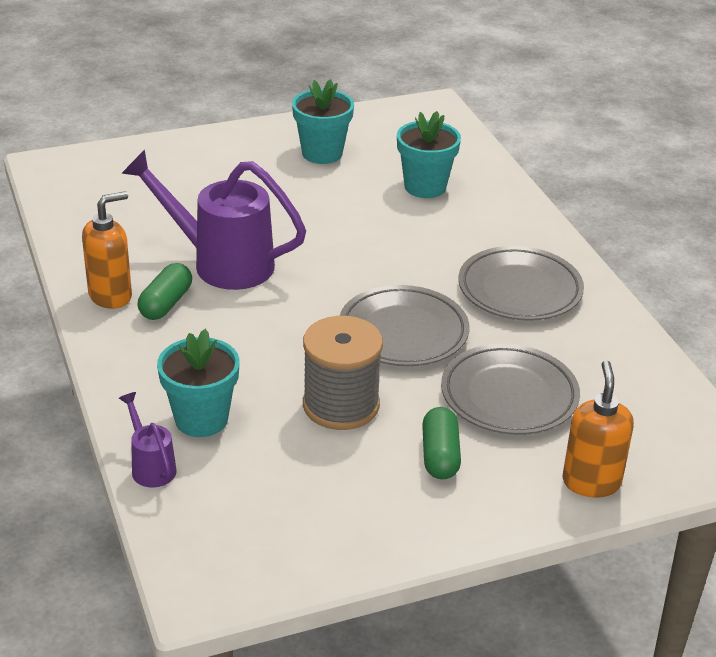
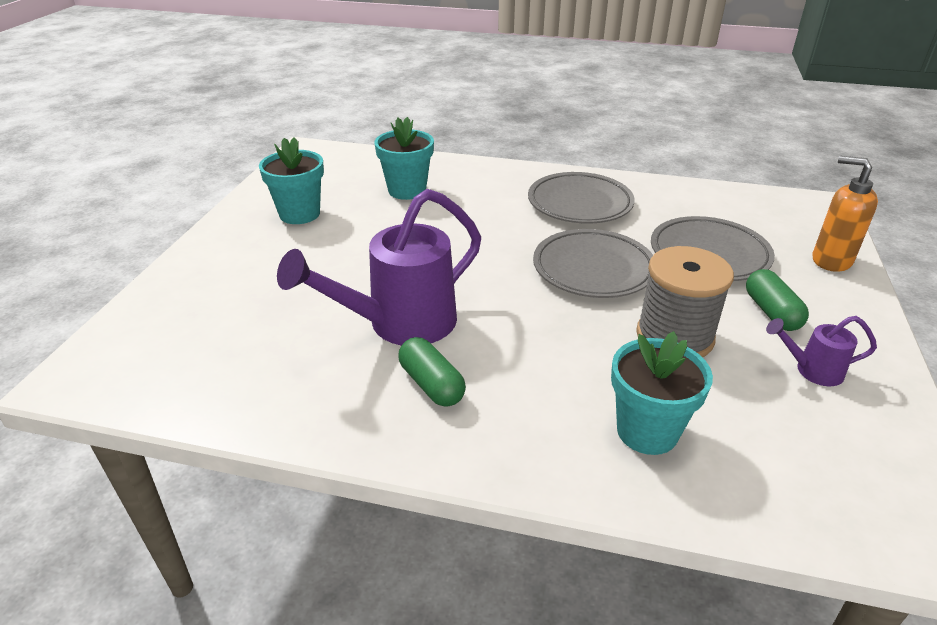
camera: 55 degrees left, 0 degrees up
orange soap dispenser [82,191,132,309] -> none
purple watering can [119,392,177,488] -> purple watering can moved to [766,316,877,386]
green capsule [422,407,461,479] -> green capsule turned 45 degrees clockwise [746,269,809,331]

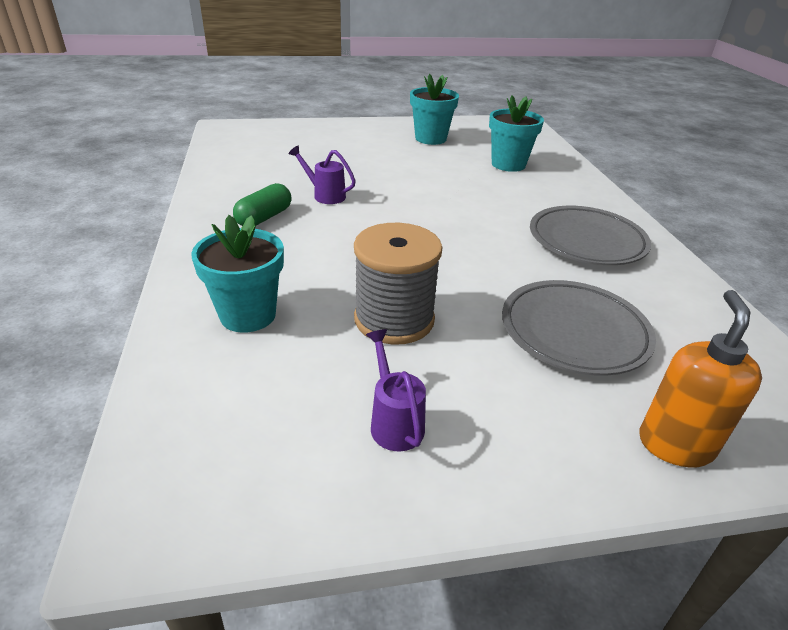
camera: 65 degrees right, 0 degrees up
purple watering can [277,189,481,345] -> purple watering can [289,145,356,204], size x0.47
grey plate [533,229,653,298] -> none
green capsule [746,269,809,331] -> none

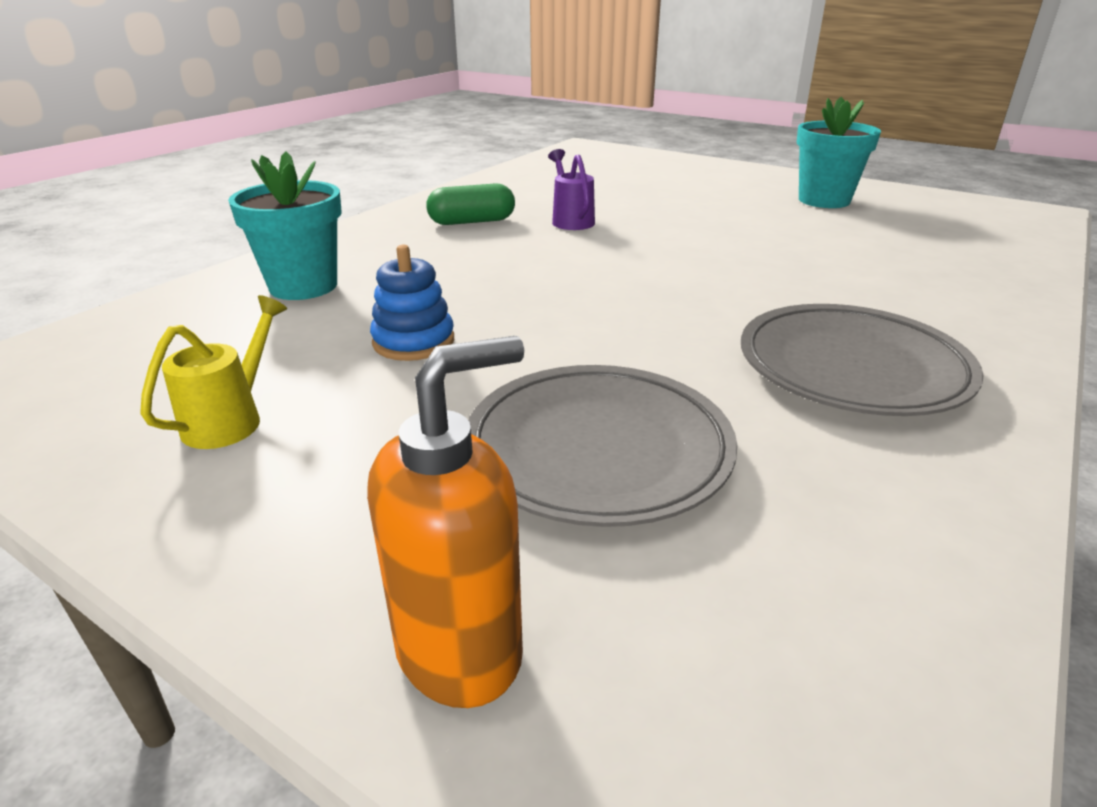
camera: 45 degrees right, 5 degrees down
grey spool [354,223,443,345] -> blue stacking toy [370,245,454,361]
purple watering can [366,329,426,451] -> yellow watering can [140,295,287,449]
turquoise flower pot [489,95,544,172] -> none

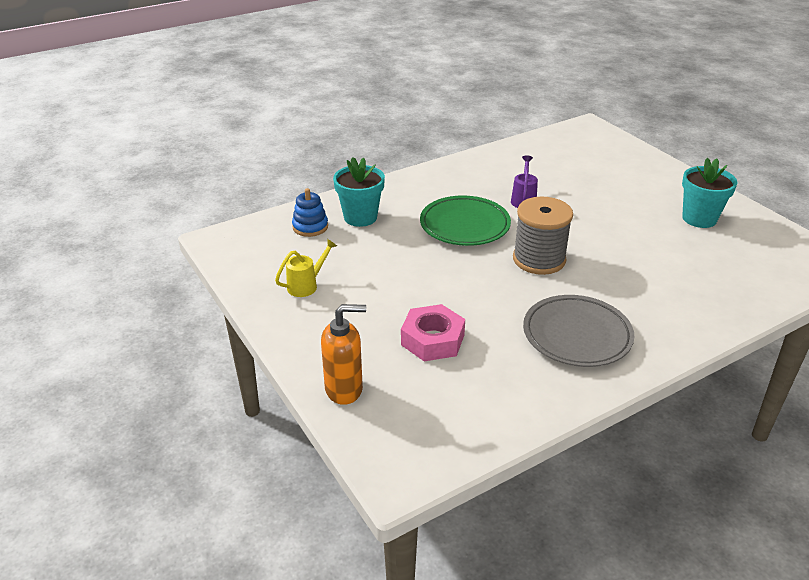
camera: 25 degrees right, 5 degrees up
blue stacking toy [370,245,454,361] -> blue stacking toy moved to [292,188,328,237]
green capsule [426,183,515,225] -> none
grey plate [468,365,738,527] -> pink nut [401,304,465,361]
none -> green plate [420,196,511,246]
none -> grey spool [513,197,573,275]

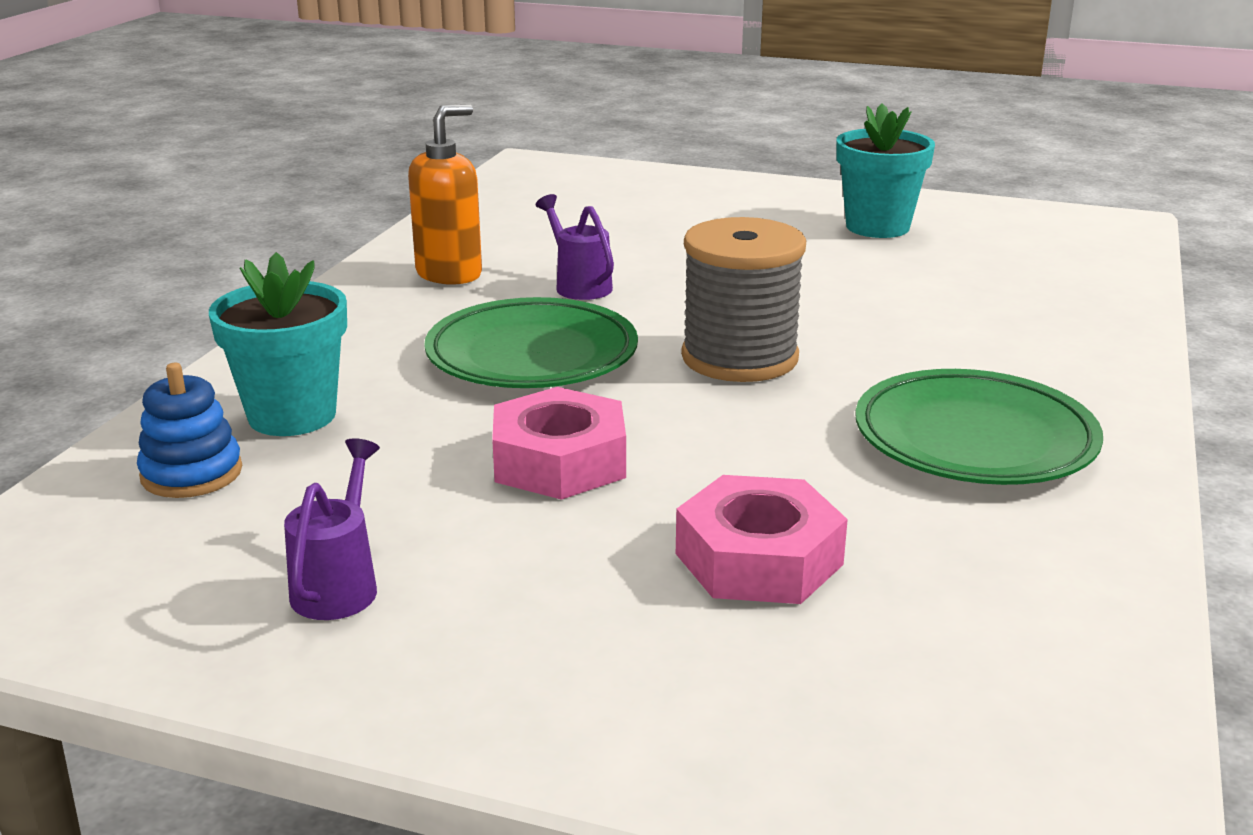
camera: 40 degrees left, 10 degrees down
yellow watering can [275,239,337,297] -> purple watering can [284,438,380,620]
orange soap dispenser [321,304,366,405] -> orange soap dispenser moved to [408,104,482,285]
grey plate [523,295,634,367] -> green plate [855,369,1103,485]
none -> pink nut [492,387,626,500]

